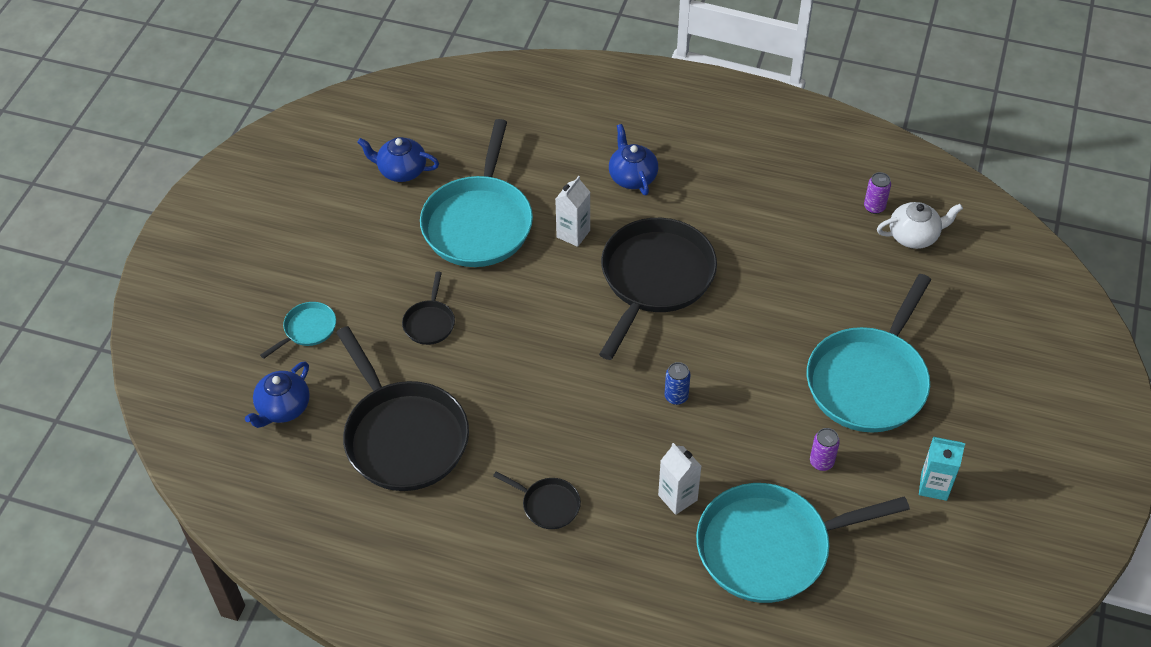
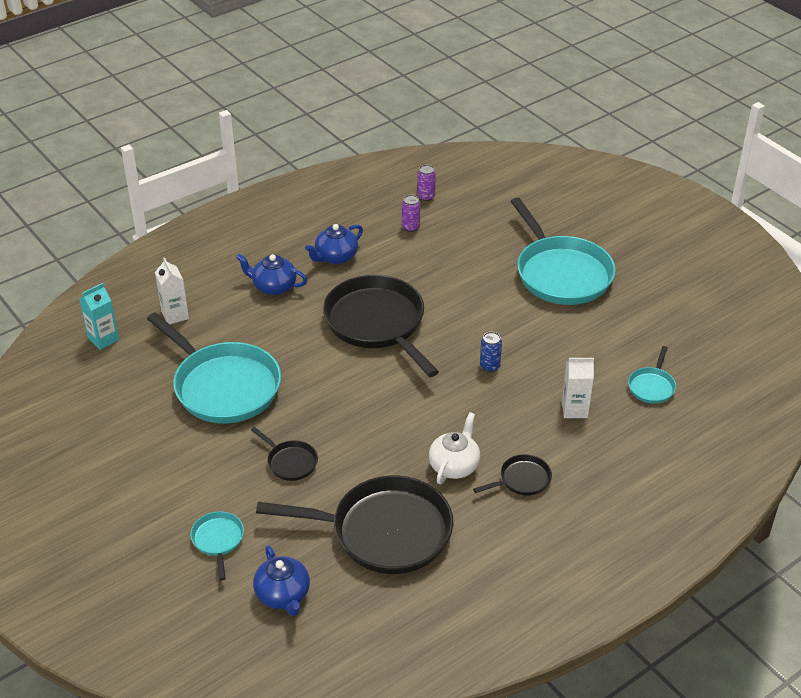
camera: 55 degrees left, 10 degrees down
blue teapot [357,137,439,182] -> blue teapot moved to [305,224,363,264]
white carton [555,176,590,247] -> white carton moved to [155,258,189,324]
turquoise pan [696,483,910,603] -> turquoise pan [628,346,676,404], size x0.45
purple can [810,428,840,471] -> purple can moved to [402,195,420,232]
white teapot [877,202,963,249] -> white teapot moved to [429,412,480,484]
turquoise carton [919,437,965,501] -> turquoise carton moved to [79,283,119,350]

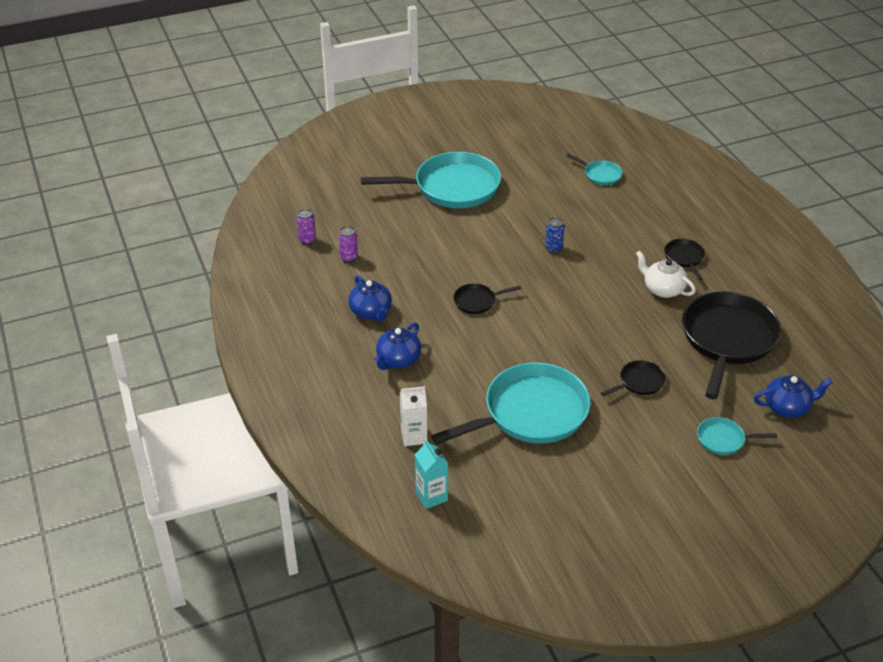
camera: 75 degrees left, 0 degrees up
black pan [323,275,439,377] -> black pan [453,283,522,314], size x0.45
white carton [562,358,594,418] -> none

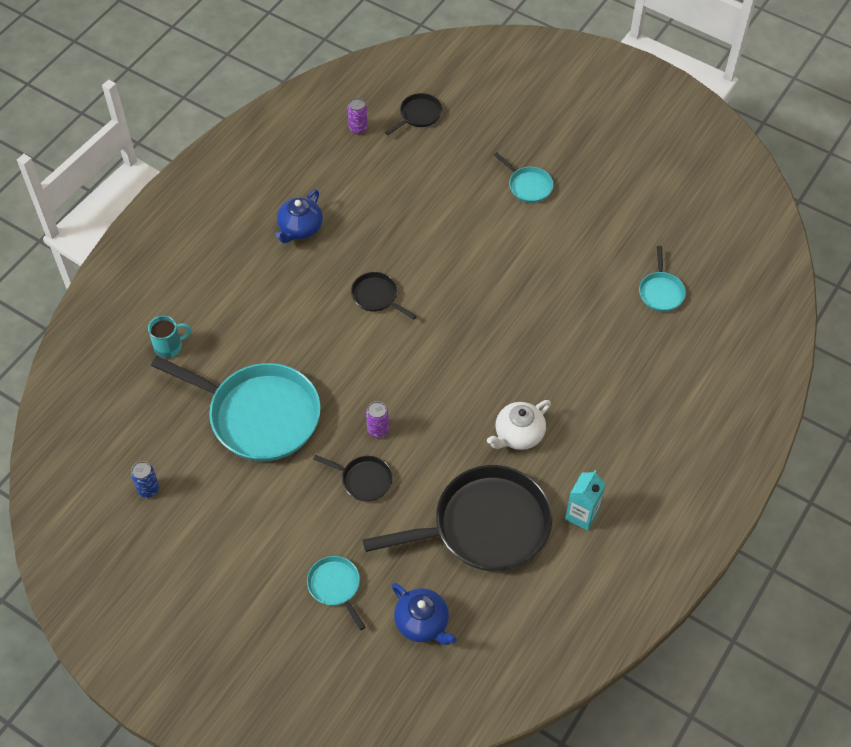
camera: 55 degrees right, 15 degrees up
purple can [338,226,358,262] -> purple can moved to [366,401,389,438]
turquoise pan [361,152,501,208] -> turquoise pan [494,152,553,203], size x0.45
blue teapot [374,322,421,370] -> none
white carton [400,386,427,446] -> turquoise mug [148,315,191,358]
turquoise carton [415,439,448,509] -> turquoise carton moved to [565,470,606,531]
blue can [545,217,565,253] -> blue can moved to [131,461,159,498]
white teapot [636,250,696,298] -> white teapot turned 135 degrees counterclockwise [487,400,551,450]
black pan [664,239,705,281] -> black pan moved to [385,93,442,135]

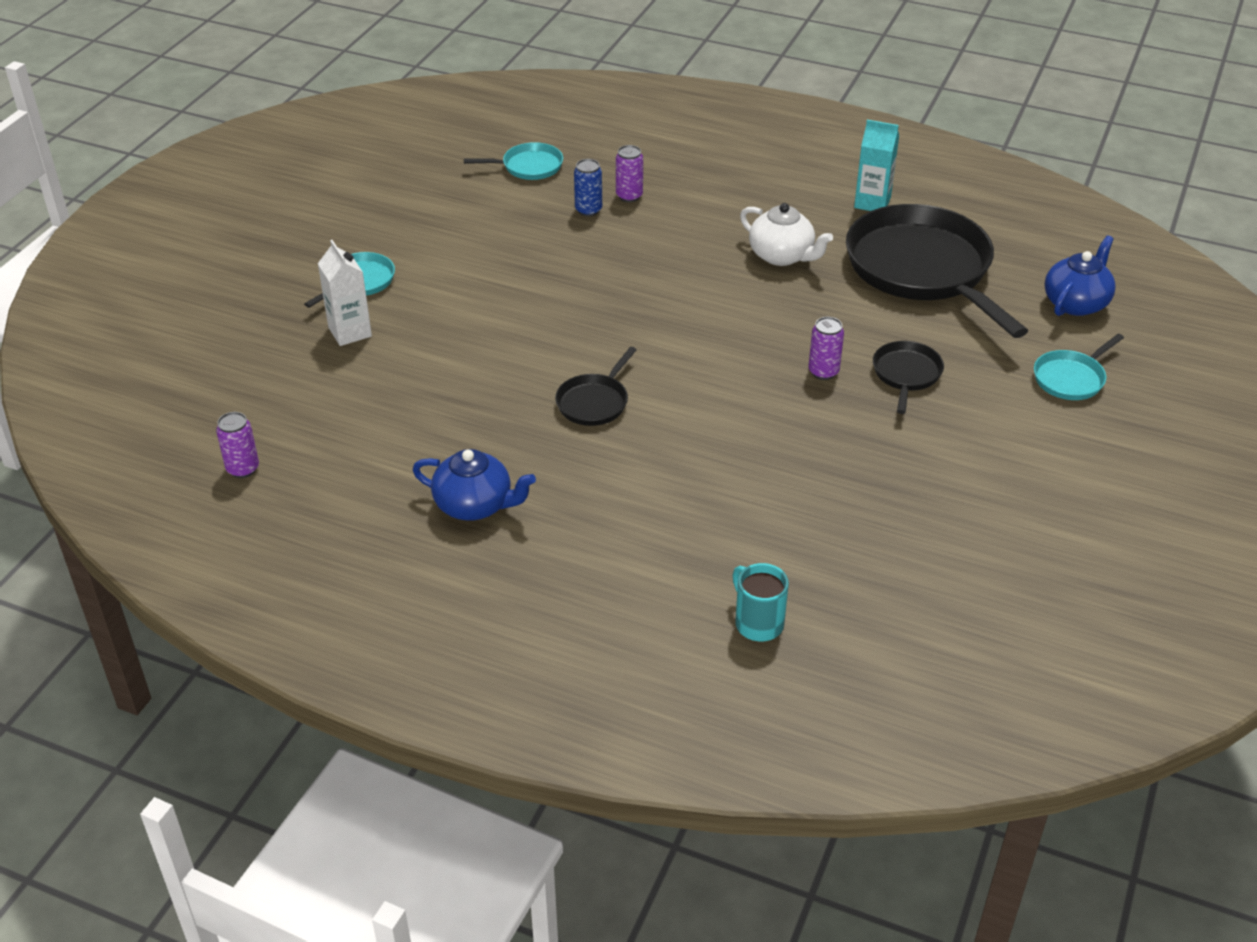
camera: 100 degrees left, 15 degrees down
blue can [131,461,159,498] -> blue can moved to [574,159,602,217]
turquoise pan [151,356,321,461] -> none
black pan [385,93,442,135] -> none
none -> white carton [318,240,372,346]
none -> purple can [616,145,643,202]

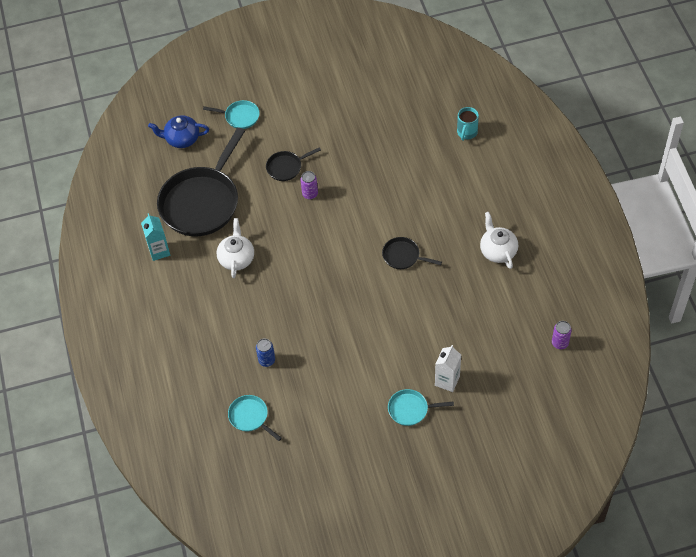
camera: 125 degrees left, 15 degrees up
blue teapot [413,449,536,521] -> white teapot [480,212,518,269]
black pan [555,347,637,426] -> black pan turned 150 degrees counterclockwise [382,237,442,269]
purple can [616,145,643,202] -> none

